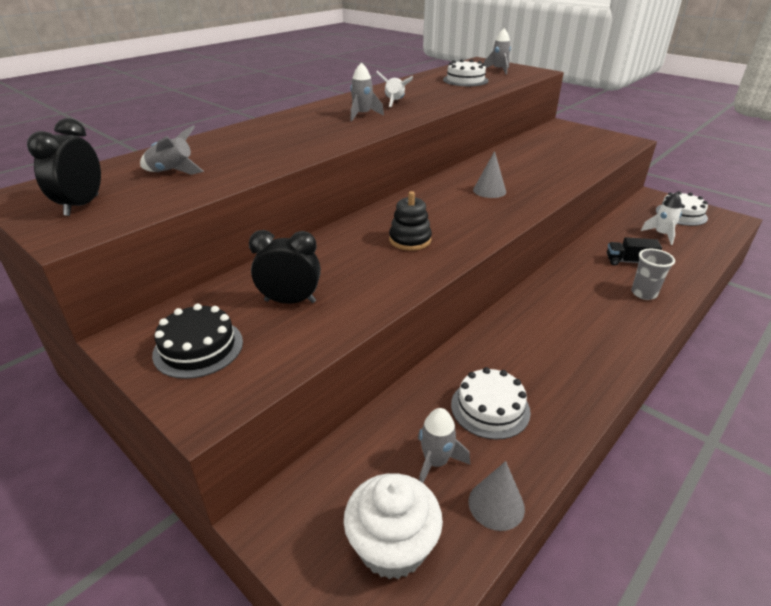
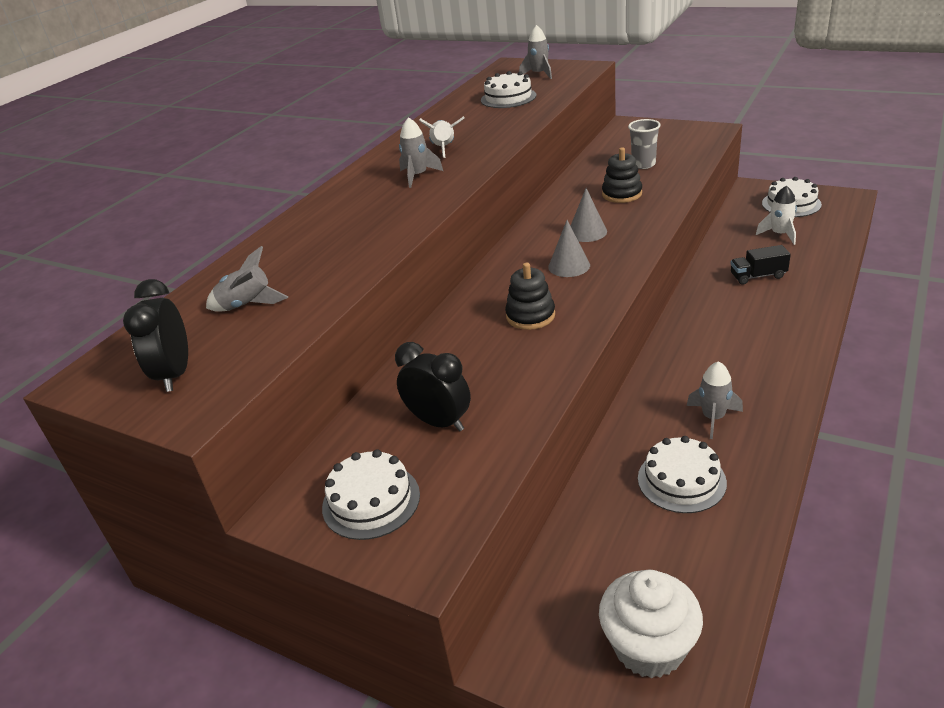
camera: 10 degrees left, 0 degrees up
black cake [152,304,243,379] -> white cake [322,449,420,540]
black clock [249,230,321,304] -> black clock turned 45 degrees clockwise [395,342,471,431]
grey rocket [418,408,470,483] -> grey rocket moved to [687,361,743,439]
grey cone [468,461,525,531] -> grey cone moved to [548,220,590,277]
grey cup [631,248,675,300] -> grey cup moved to [628,119,661,169]
none -> black stacking toy [602,147,642,203]

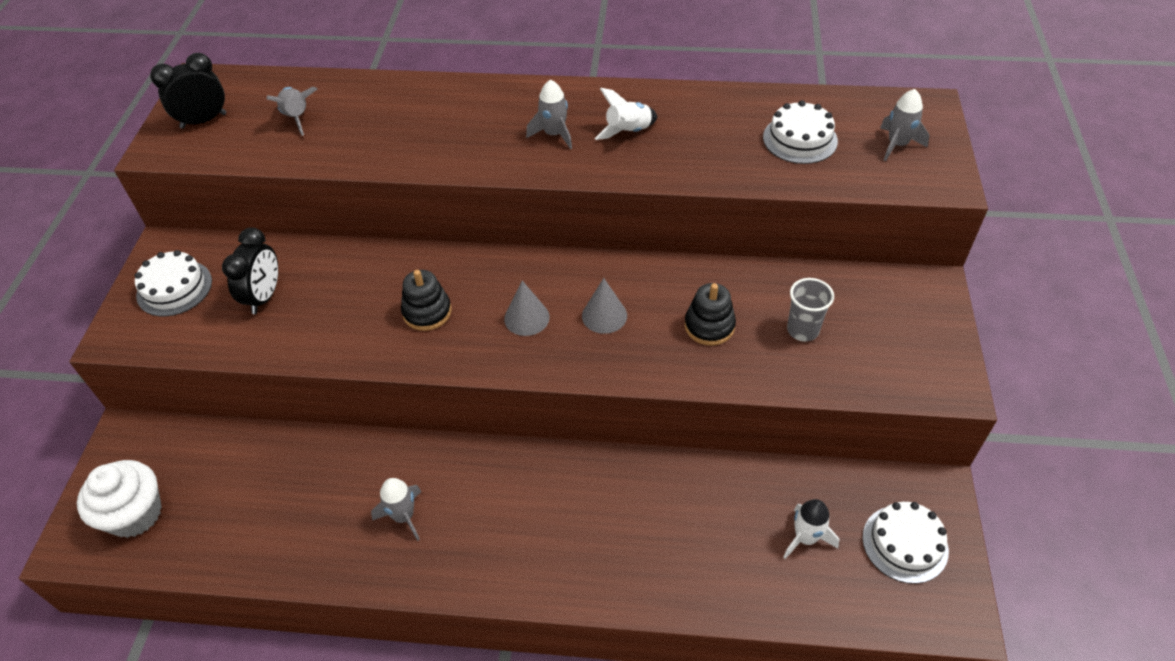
camera: 65 degrees right, 15 degrees up
white cake [638,436,727,513] -> none
black truck [730,245,791,285] -> none

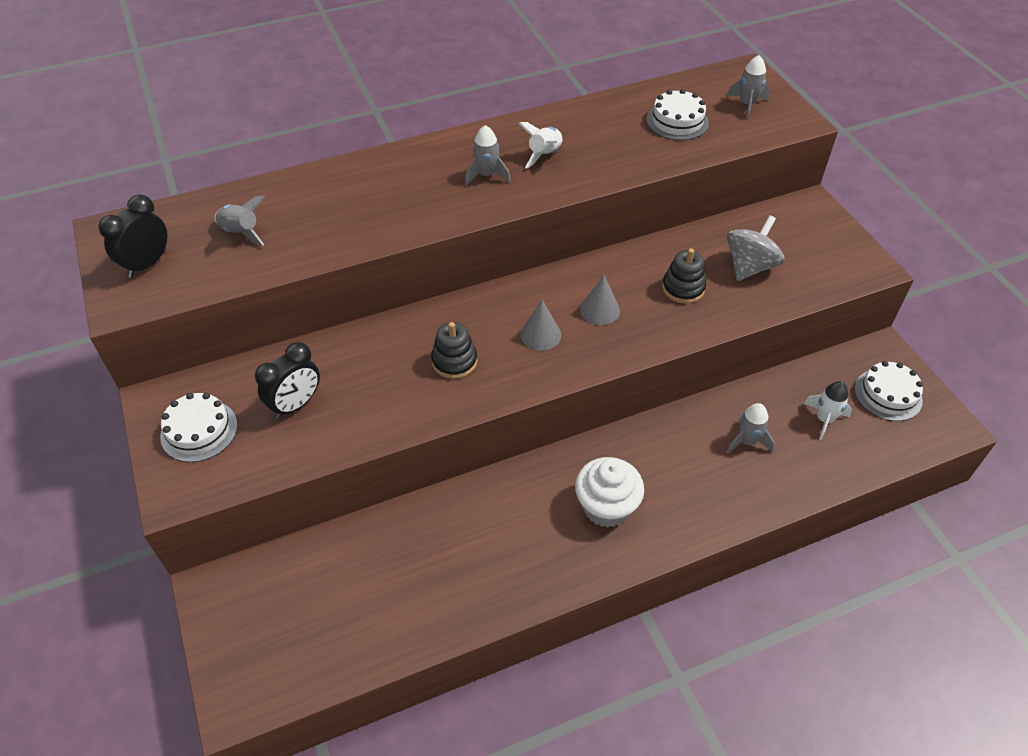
camera: 30 degrees left, 0 degrees up
white cupcake [77,460,162,538] -> white cupcake moved to [575,457,644,528]
black clock [222,228,278,314] -> black clock turned 60 degrees clockwise [255,342,320,419]
grey rocket [371,478,422,541] -> grey rocket moved to [726,403,775,454]
grey cup [787,278,834,342] -> grey spinning top [727,215,785,281]

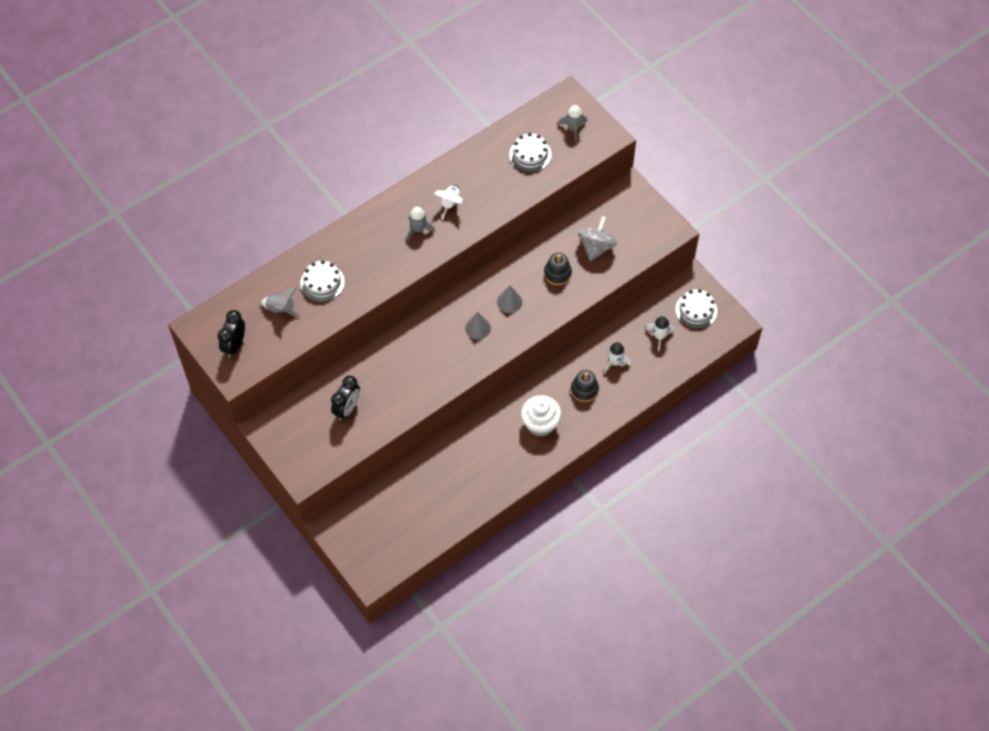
camera: 15 degrees left, 10 degrees up
white cake [160,393,238,462] -> white cake moved to [300,260,345,302]
black stacking toy [431,322,477,379] -> black stacking toy moved to [571,370,599,402]
grey rocket [726,403,775,454] -> white rocket [604,342,632,373]

